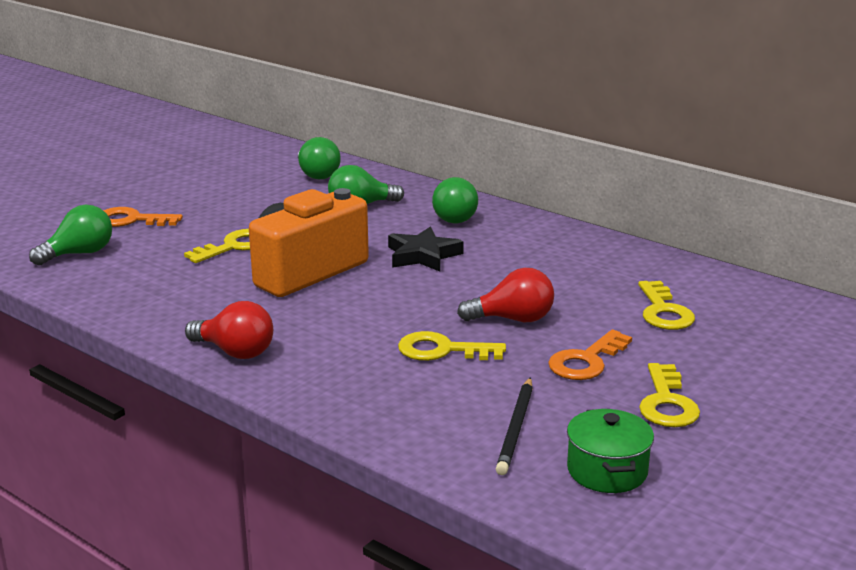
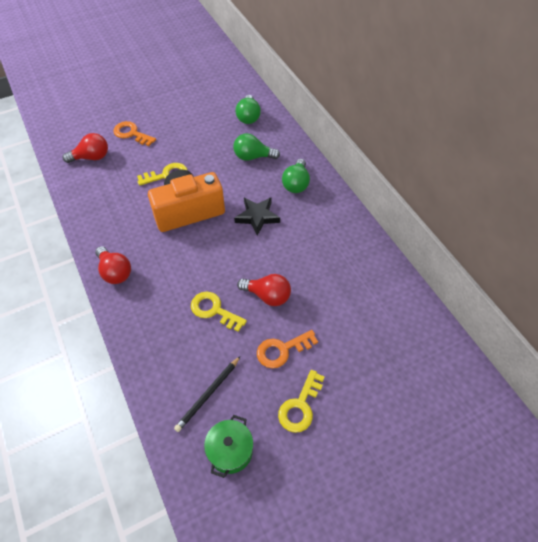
camera: 25 degrees right, 30 degrees up
green light bulb [29,205,112,266] -> red light bulb [62,133,108,163]
yellow key [638,281,695,330] -> none

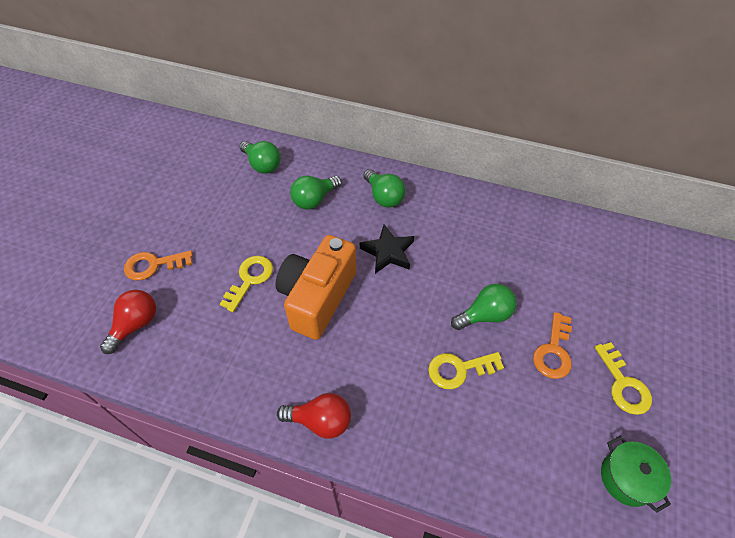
camera: 45 degrees left, 0 degrees up
black pencil [174,356,241,432] -> none
red light bulb [237,274,291,306] -> green light bulb [451,284,517,330]

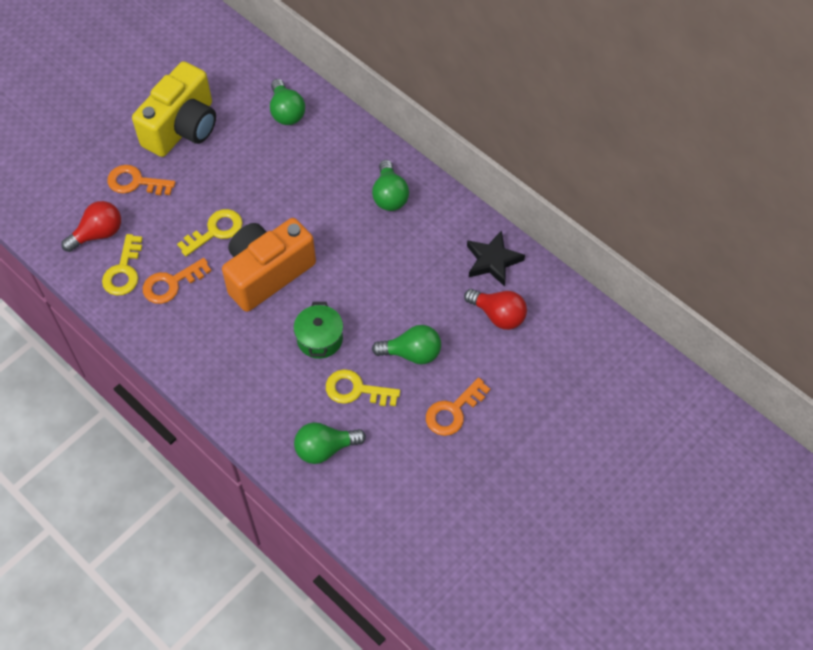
camera: 25 degrees right, 5 degrees up
red light bulb [277,393,351,439] -> red light bulb moved to [464,289,527,330]
green light bulb [290,176,342,209] -> green light bulb moved to [294,422,366,464]
black star [360,225,414,274] -> black star moved to [467,230,525,287]
yellow key [594,342,652,415] -> yellow key moved to [102,234,143,296]
green pot [601,436,671,513] -> green pot moved to [294,302,343,359]
none -> yellow camera [132,61,216,157]
none -> orange key [143,258,211,304]

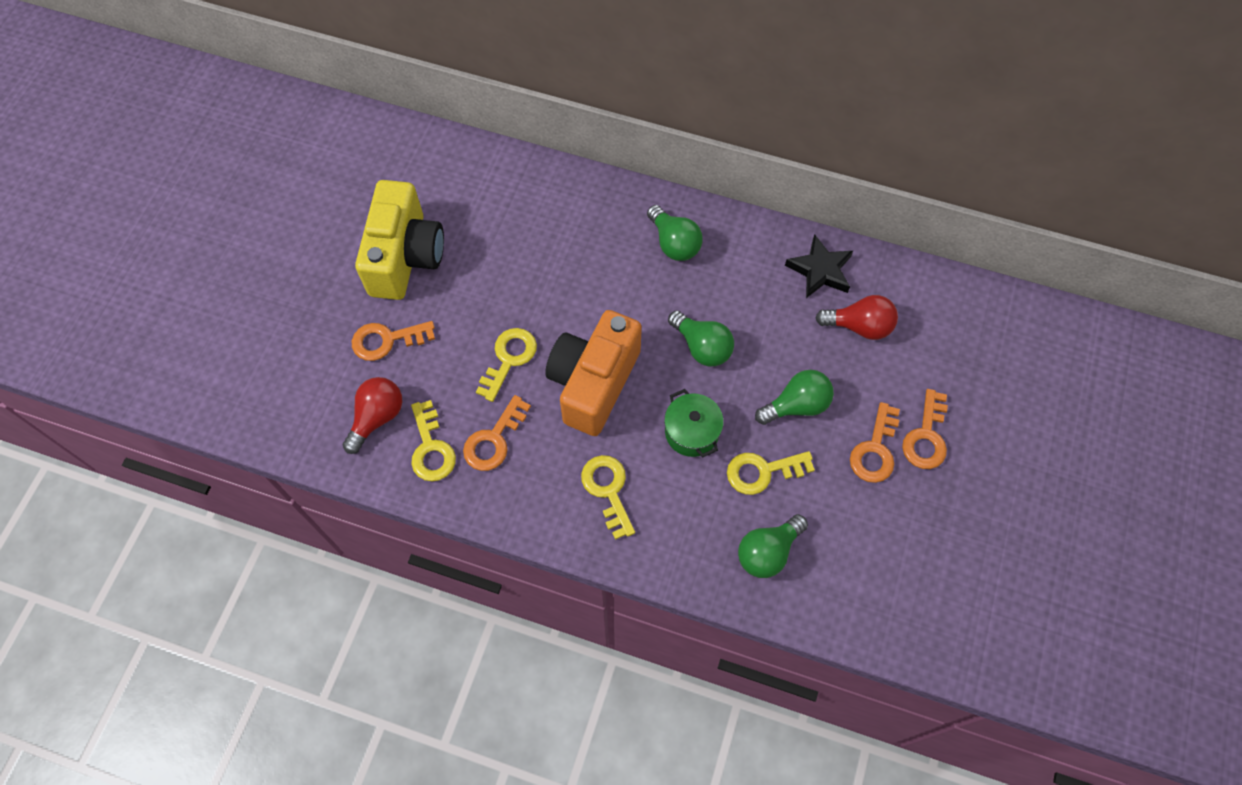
camera: 25 degrees left, 5 degrees up
green light bulb [270,79,305,125] -> green light bulb moved to [668,310,734,367]
none -> yellow key [581,455,635,540]
none -> orange key [902,389,948,469]

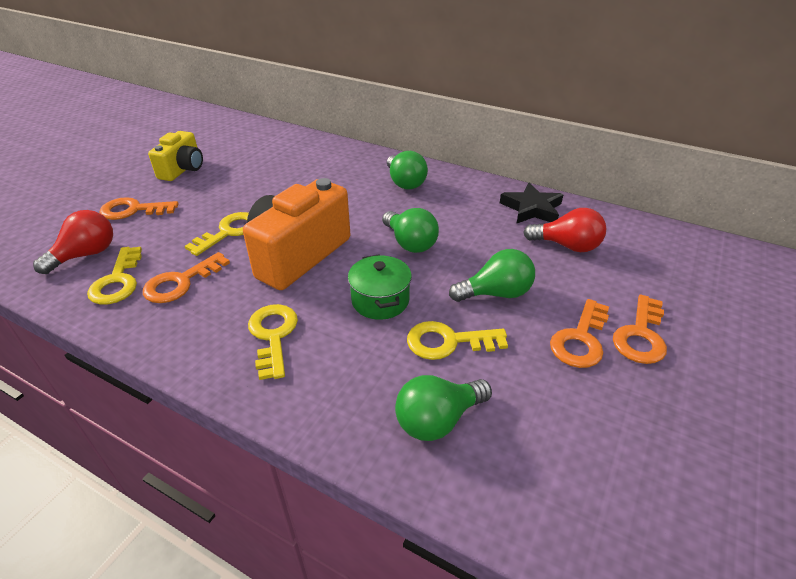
camera: 10 degrees right, 25 degrees down
yellow camera [355,180,444,300] -> yellow camera [148,131,203,181], size x0.60

